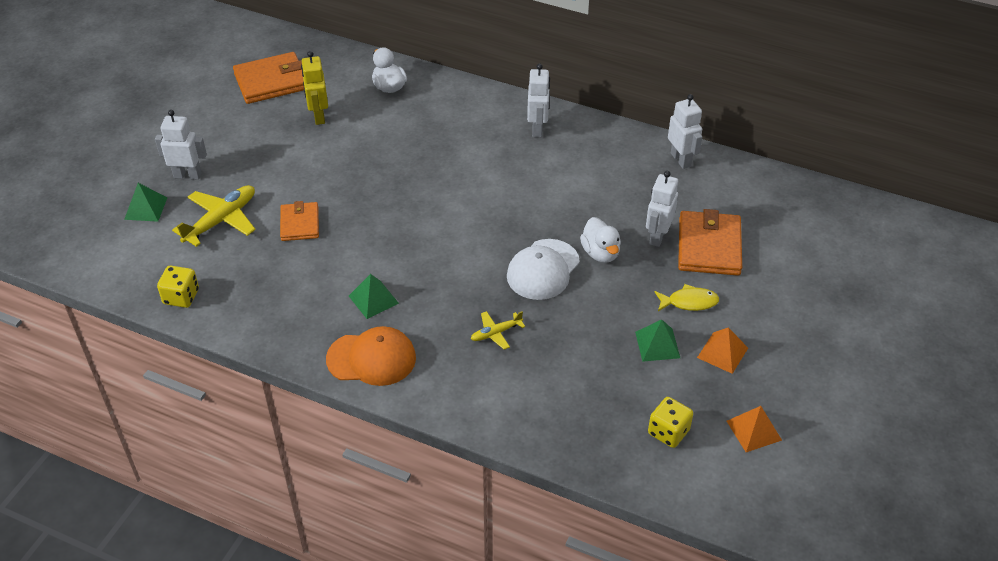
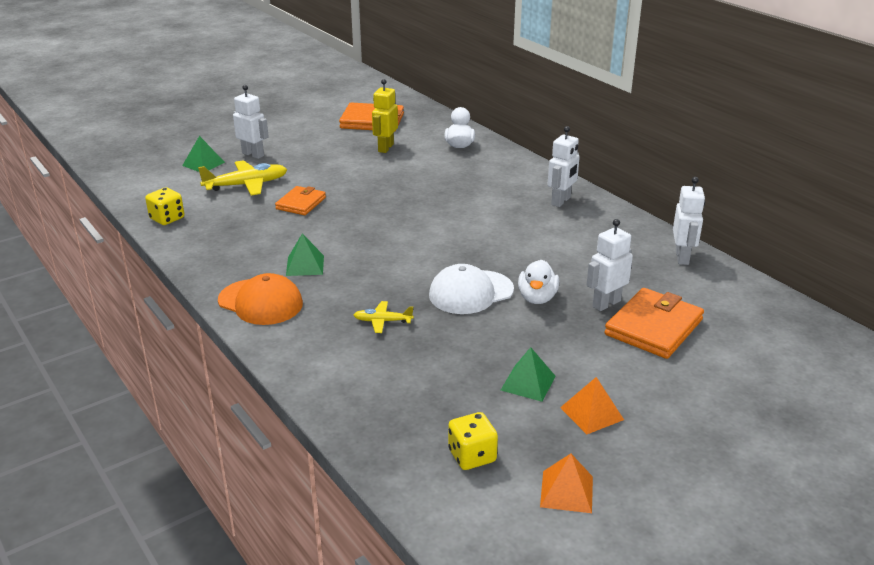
camera: 30 degrees right, 15 degrees down
yellow fish [654,284,719,311] -> none

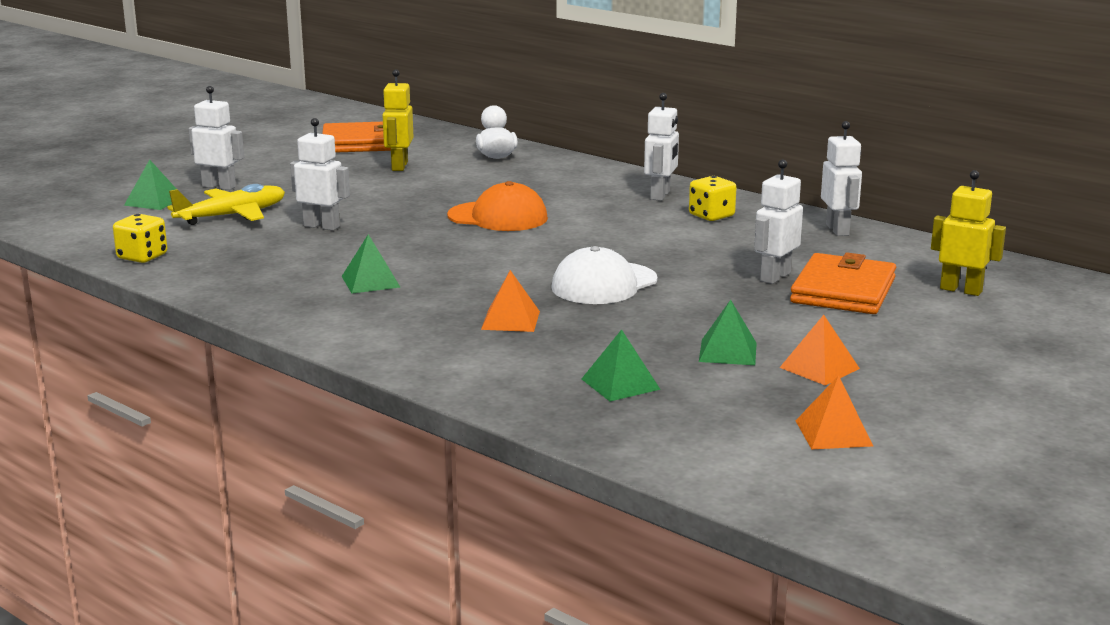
camera: 15 degrees left, 10 degrees down
orange cap [218,273,303,325] -> orange cap moved to [447,181,548,231]
orange wallet [275,186,326,215] -> white robot [290,118,350,230]
yellow plane [354,301,414,333] -> orange pyramid [481,270,540,332]
yellow dice [448,412,498,470] -> yellow dice moved to [689,176,737,221]
white duck [518,260,559,304] -> none
none -> green pyramid [582,329,661,401]
none -> yellow robot [931,170,1006,296]

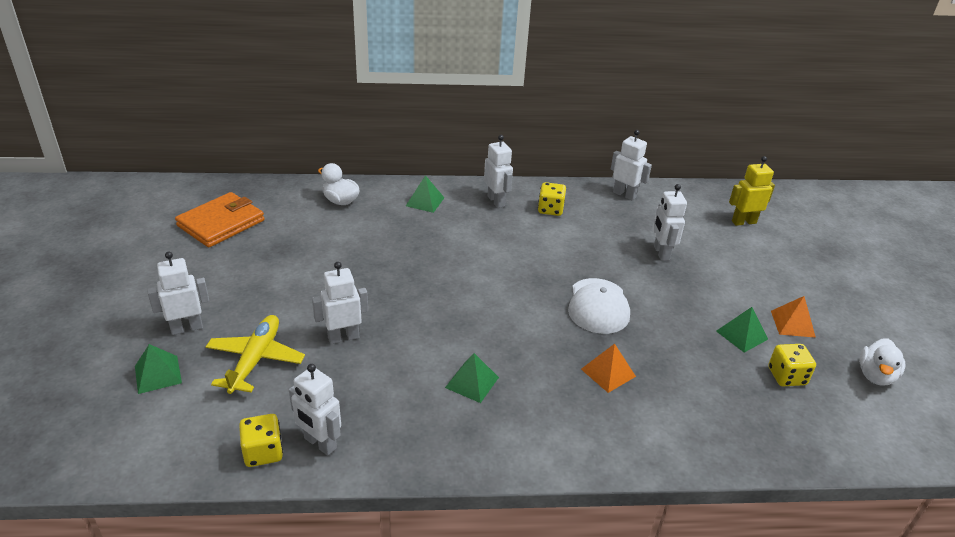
camera: 45 degrees left, 15 degrees up
yellow robot [382,69,413,171] -> none
orange cap [447,181,548,231] -> none
green pyramid [582,329,661,401] -> green pyramid moved to [406,175,444,213]
orange wallet [790,253,896,314] -> none
orange pyramid [795,375,873,449] -> white duck [859,339,905,386]
none -> white robot [289,364,341,456]
none -> yellow dice [768,344,816,386]

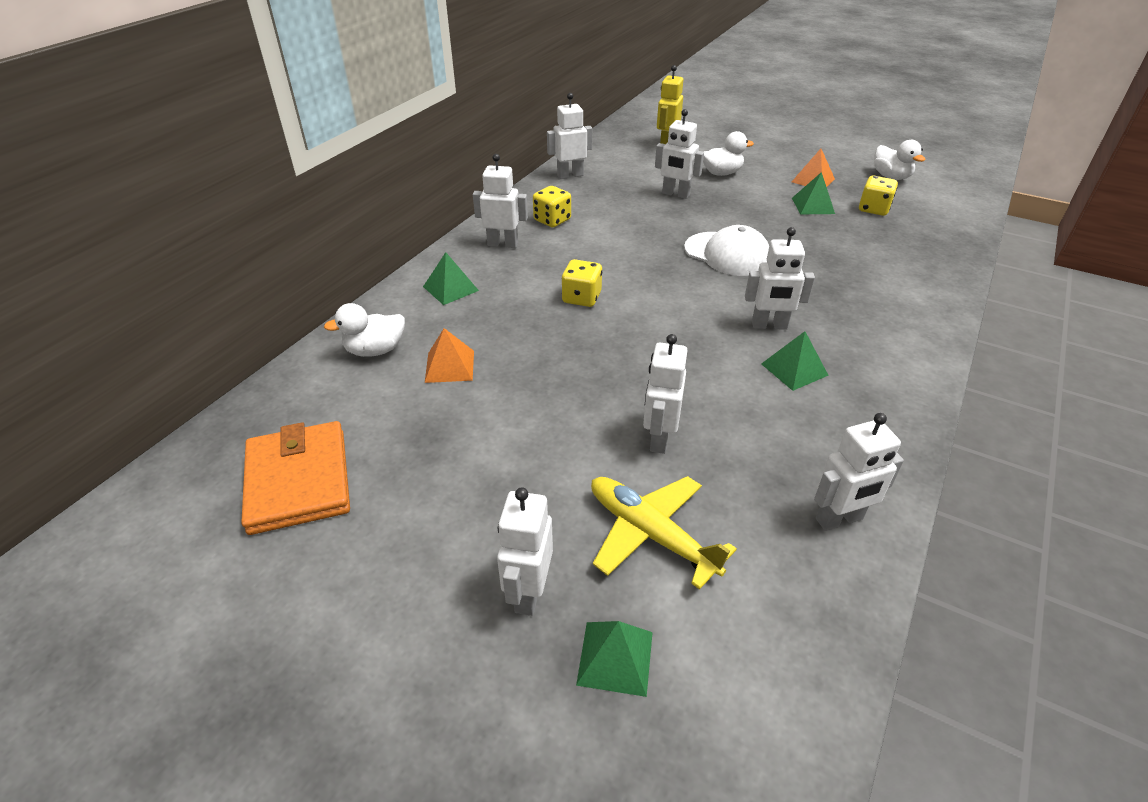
camera: 55 degrees left, 5 degrees up
yellow dice [239,414,283,467] -> yellow dice moved to [562,259,602,307]
orange pyramid [581,344,636,393] -> orange pyramid moved to [425,328,474,383]
none -> white duck [703,131,754,176]
none -> white robot [745,227,815,330]

